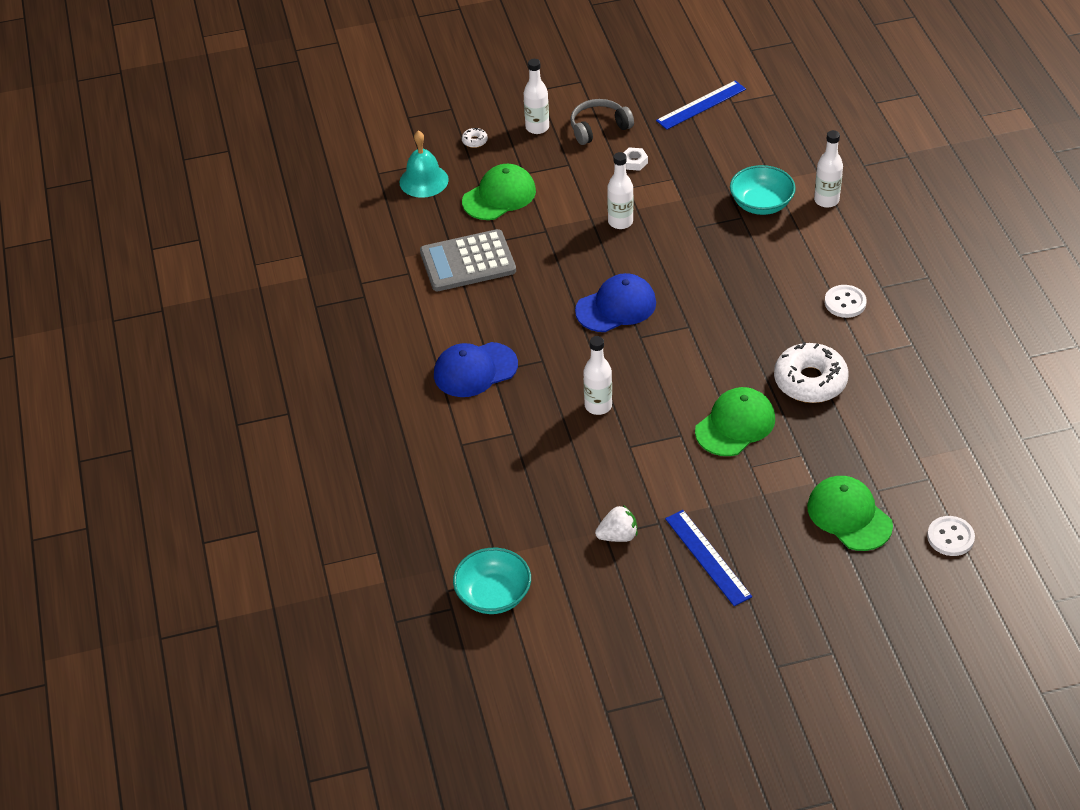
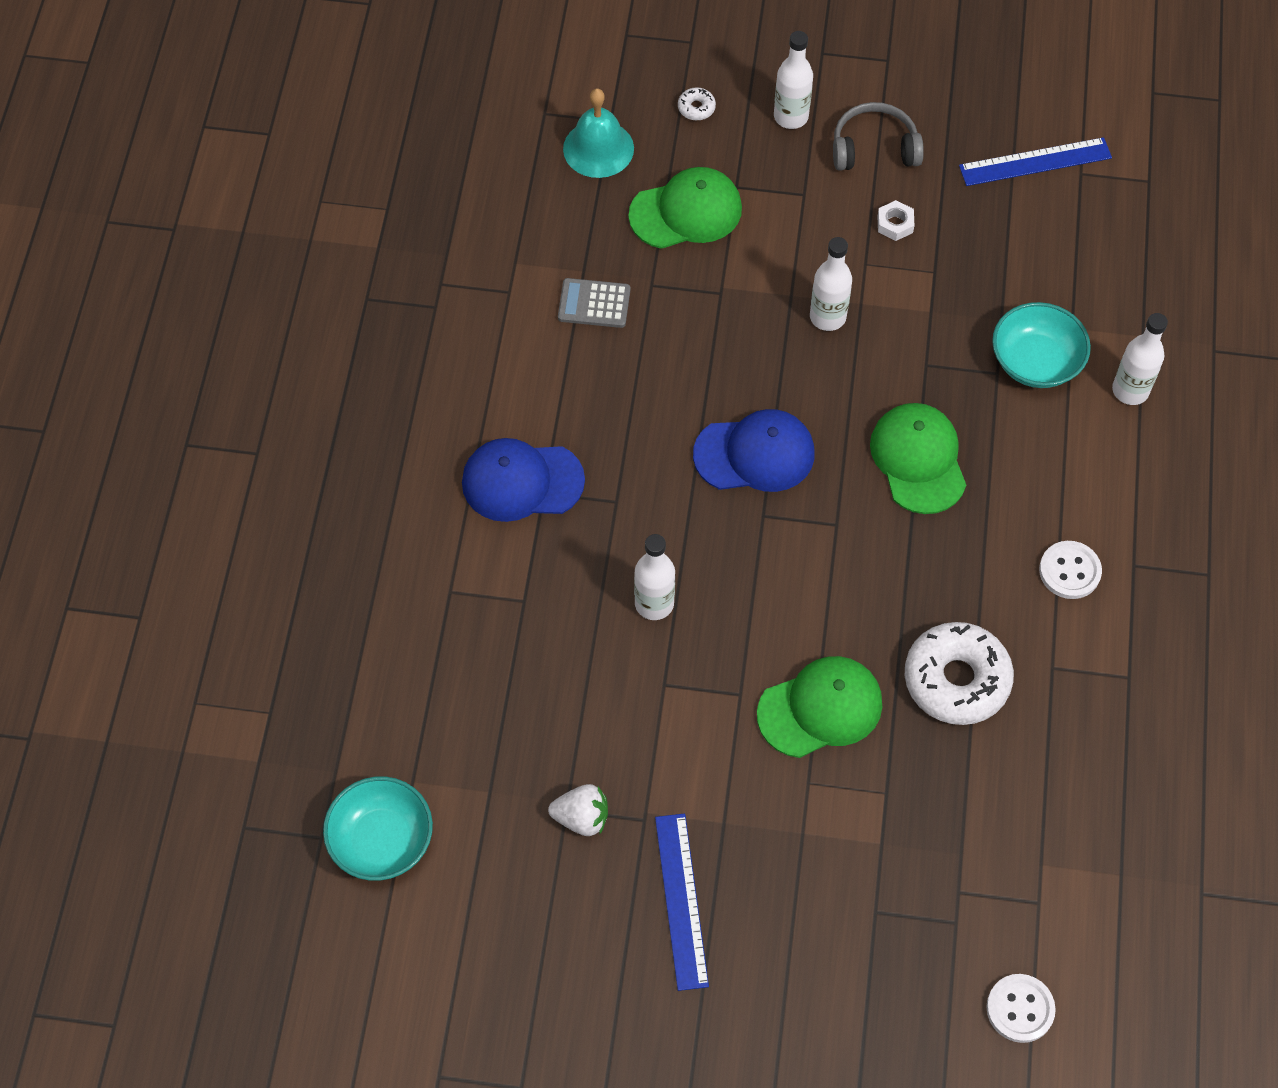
camera: 20 degrees right, 15 degrees up
grey calculator [420,229,516,291] -> grey calculator [558,278,630,328], size x0.55
green cap [807,476,893,551] -> green cap moved to [870,403,966,514]

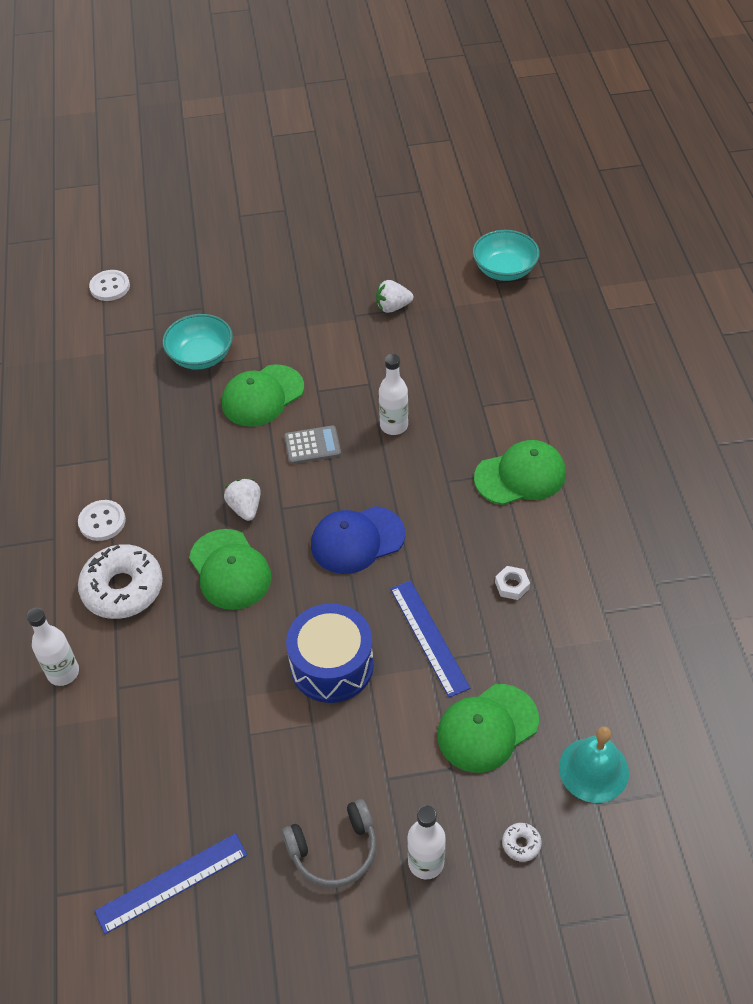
camera: 165 degrees right, 10 degrees down
blue cap [462,438,585,522] -> green cap [474,440,566,505]
grey calculator [558,278,630,328] -> grey calculator moved to [284,425,341,464]
blue ruler [655,813,709,991] -> blue ruler moved to [390,580,470,698]
white bottle [810,237,852,331] -> blue drum [286,603,374,703]
white nut [878,200,915,241] -> white nut moved to [495,566,530,600]
white donut [905,622,1014,725] -> white donut moved to [78,544,163,619]
turquoise bowl [992,302,1091,388] -> turquoise bowl moved to [162,314,233,369]
none -> white strawberry [224,479,260,521]

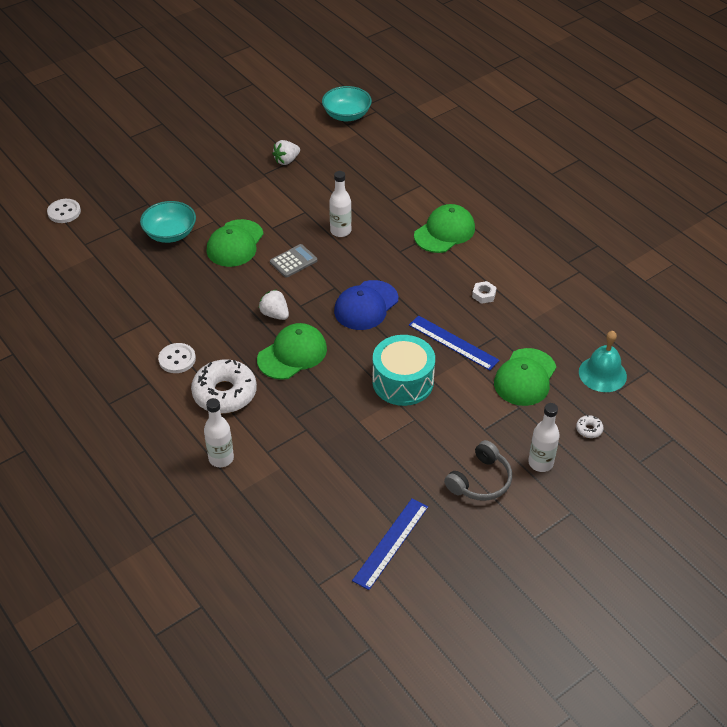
camera: 30 degrees left, 5 degrees down
green cap [189,529,272,610] -> green cap turned 75 degrees counterclockwise [257,323,327,380]
blue drum [286,603,374,703] -> turquoise drum [372,335,435,406]

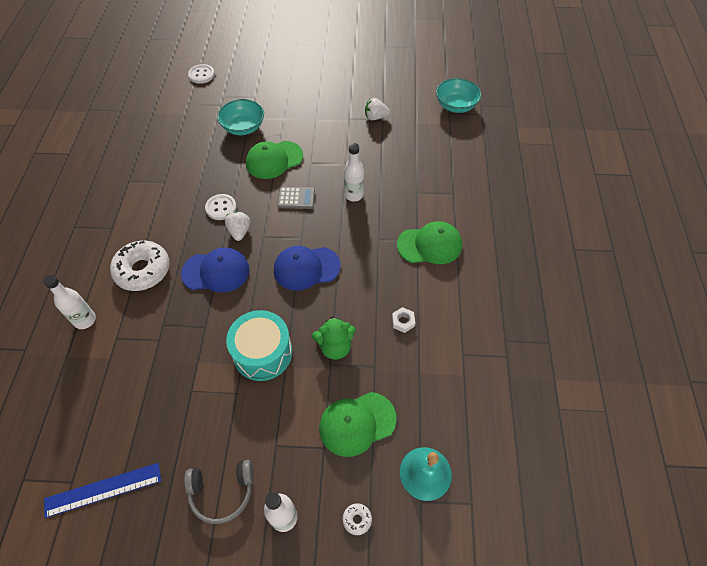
camera: 40 degrees right, 10 degrees up
white button [158,343,196,373] -> white button moved to [205,194,237,220]
green cap [257,323,327,380] -> blue cap [181,248,250,293]
blue ruler [409,315,500,370] -> green teddy bear [312,316,356,360]

